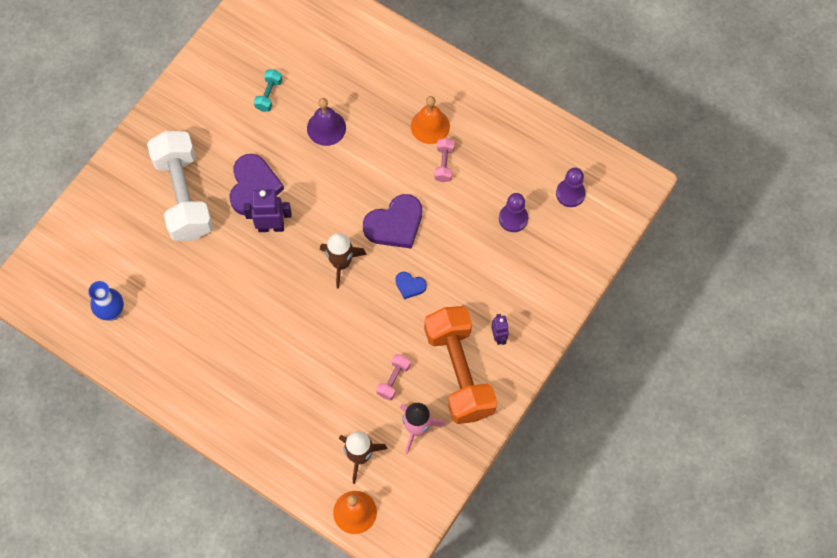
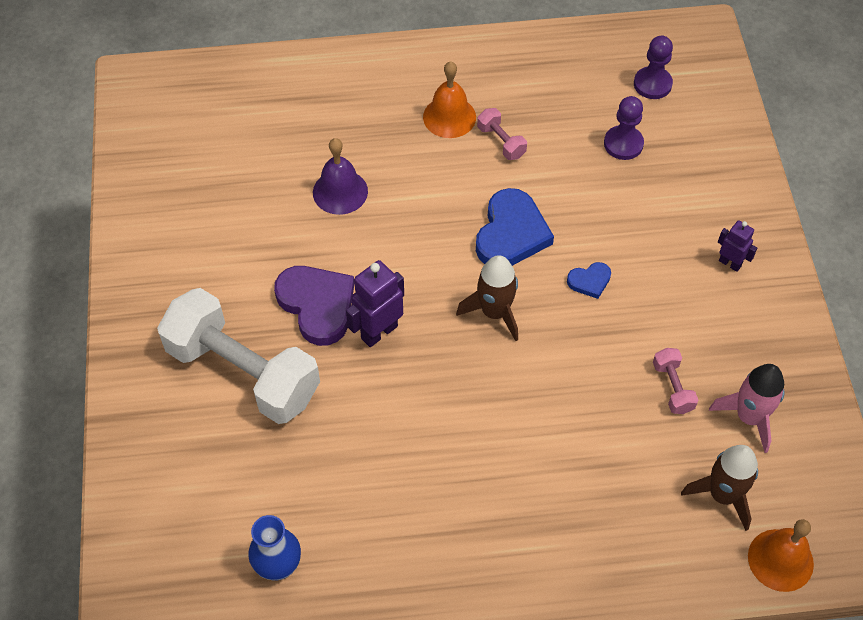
camera: 40 degrees left, 10 degrees down
turquoise dumbbell [254,69,283,112] -> none
purple heart [363,194,422,249] -> blue heart [476,188,554,266]
orange dumbbell [424,306,497,424] -> none

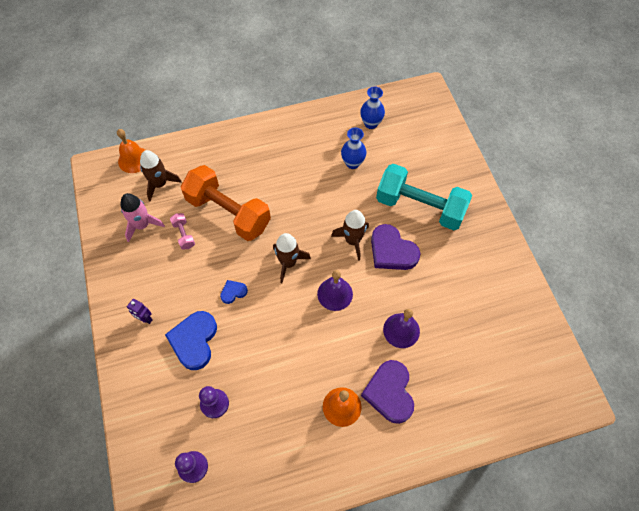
camera: 170 degrees right, 5 degrees up
white dumbbell [157,288,320,424] -> turquoise dumbbell [376,164,472,230]
purple robot [346,260,404,347] -> brown rocket [331,210,369,261]
blue heart [476,188,554,266] -> blue heart moved to [165,311,217,370]
pink dumbbell [477,108,527,160] -> none
none -> orange dumbbell [181,165,271,241]
none -> purple bell [317,270,353,311]
none -> blue vase [341,127,367,169]
none -> purple heart [361,360,414,424]

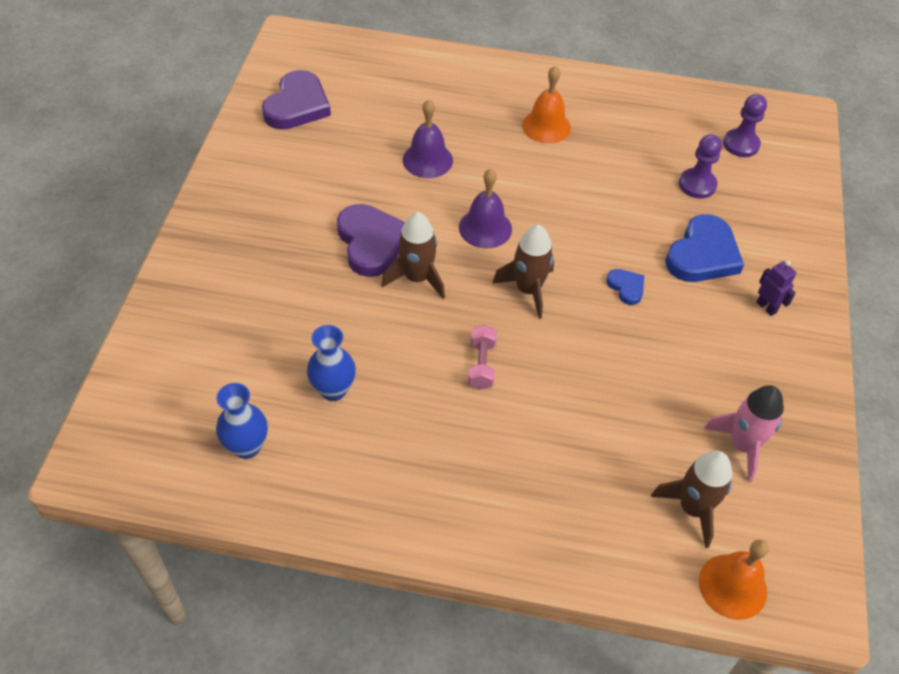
camera: 155 degrees left, 10 degrees down
pink dumbbell [170,213,195,250] -> pink dumbbell moved to [468,325,497,390]
orange dumbbell [181,165,271,241] -> none
blue heart [220,280,248,304] -> blue heart turned 120 degrees counterclockwise [607,269,644,305]
purple heart [361,360,414,424] -> purple heart moved to [262,70,331,129]
turquoise dumbbell [376,164,472,230] -> none

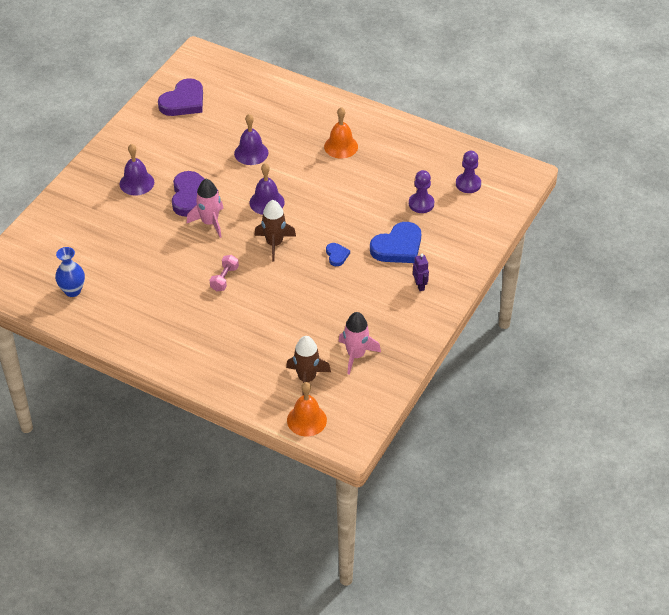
camera: 20 degrees right, 5 degrees down
blue vase [307,325,356,401] -> none
brown rocket [382,212,445,299] -> pink rocket [187,179,224,238]
none -> purple bell [119,144,154,195]

